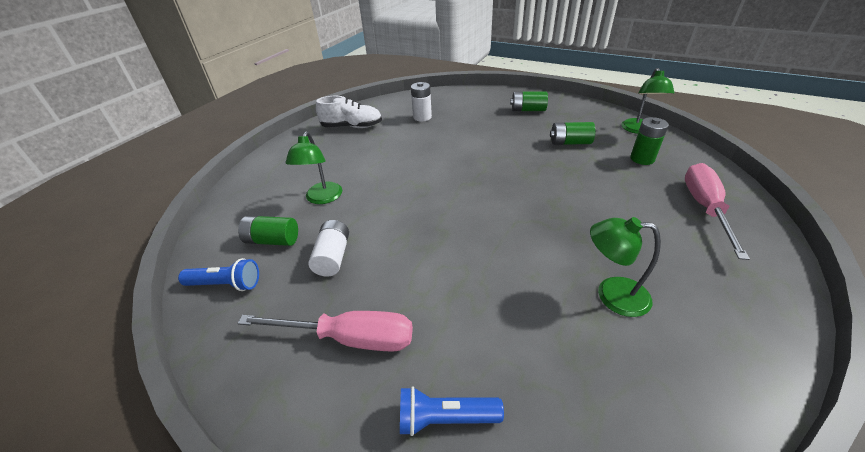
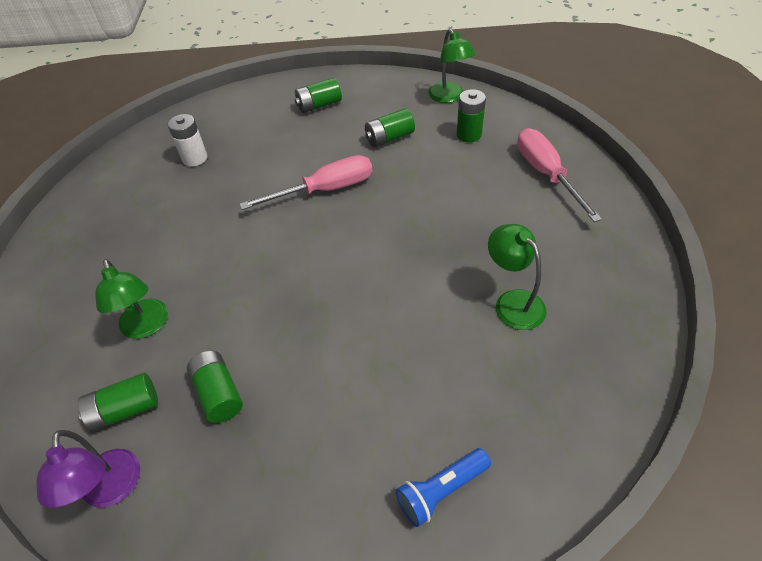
camera: 30 degrees left, 10 degrees up
blue flashlight [178,258,259,291] -> purple lamp [36,430,140,508]
pink screwdriver [237,311,413,352] -> pink screwdriver moved to [240,155,372,210]
white battery [308,220,349,276] -> green battery [187,351,243,423]
white shoe [316,96,382,128] -> none
green lamp [590,217,661,317] -> green lamp turned 75 degrees clockwise [488,224,547,330]

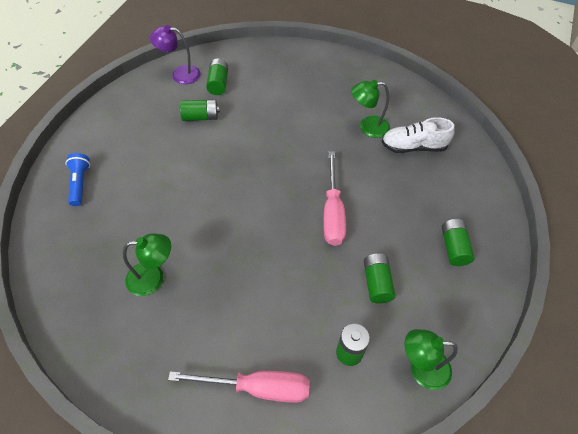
camera: 110 degrees right, 5 degrees up
green lamp [95,259,168,339] -> green lamp moved to [351,80,390,138]
white battery [168,114,207,167] -> white shoe [382,117,455,153]

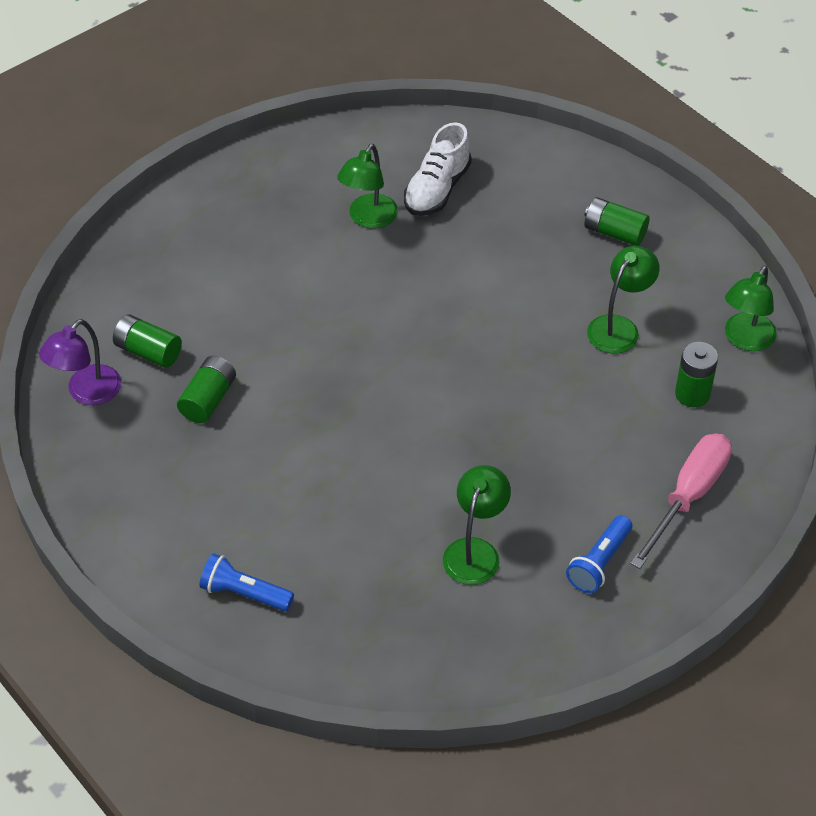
camera: 60 degrees left, 5 degrees down
pink screwdriver [323,151,346,246] -> none
green battery [364,253,396,304] -> green lamp [587,246,659,354]
none -> blue flashlight [566,515,632,593]

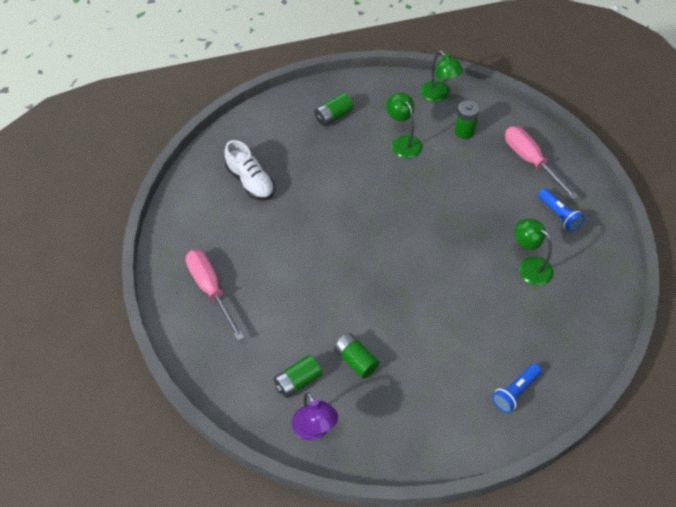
camera: 65 degrees left, 5 degrees up
green lamp [337,144,398,229] -> none
none -> pink screwdriver [186,250,244,341]

